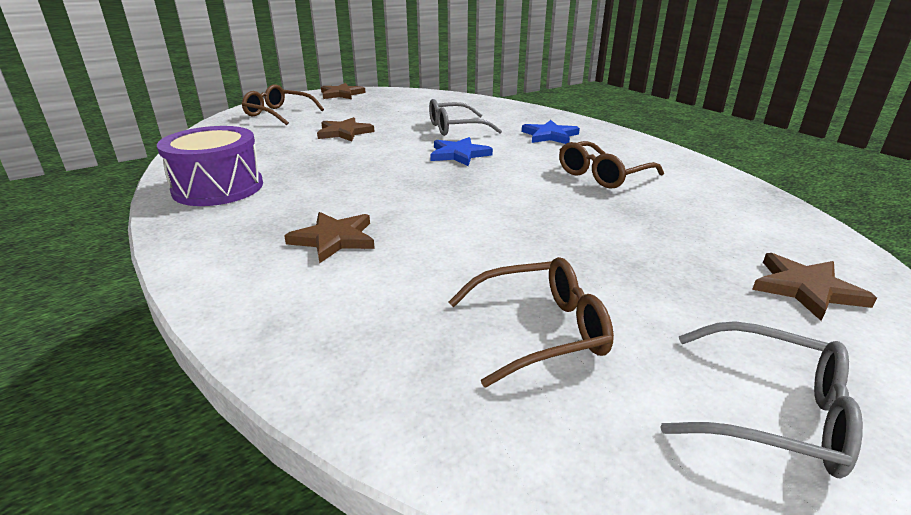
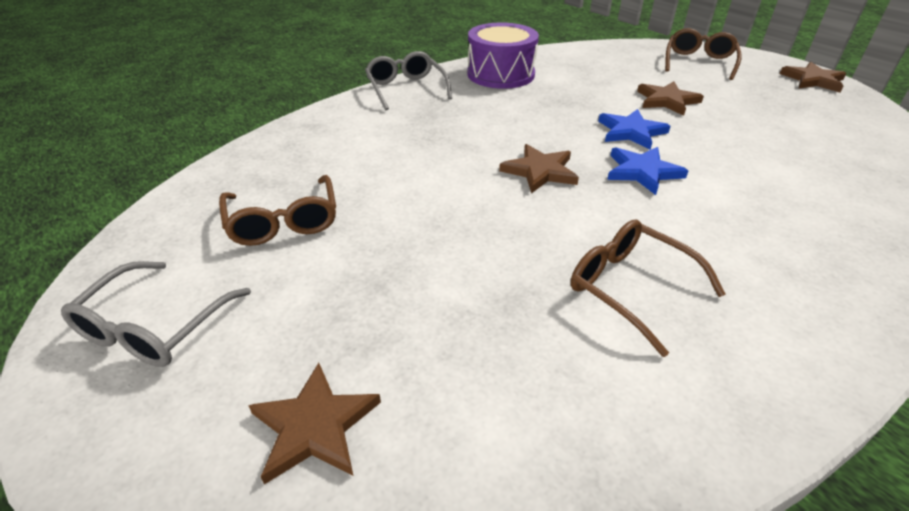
camera: 85 degrees right, 10 degrees up
brown star [284,212,375,264] -> brown star moved to [499,144,579,193]
grey glasses [429,99,502,136] -> grey glasses moved to [365,51,452,110]
blue star [522,120,580,144] -> blue star moved to [598,109,671,150]

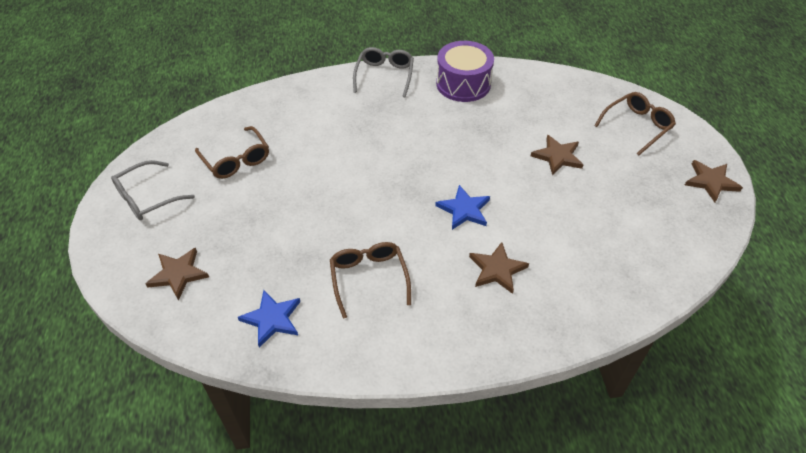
camera: 30 degrees right, 10 degrees up
brown glasses [219,175,336,246] -> brown glasses turned 45 degrees counterclockwise [195,126,269,179]
brown star [499,144,579,193] -> brown star moved to [469,242,529,294]
blue star [598,109,671,150] -> blue star moved to [238,290,300,348]

